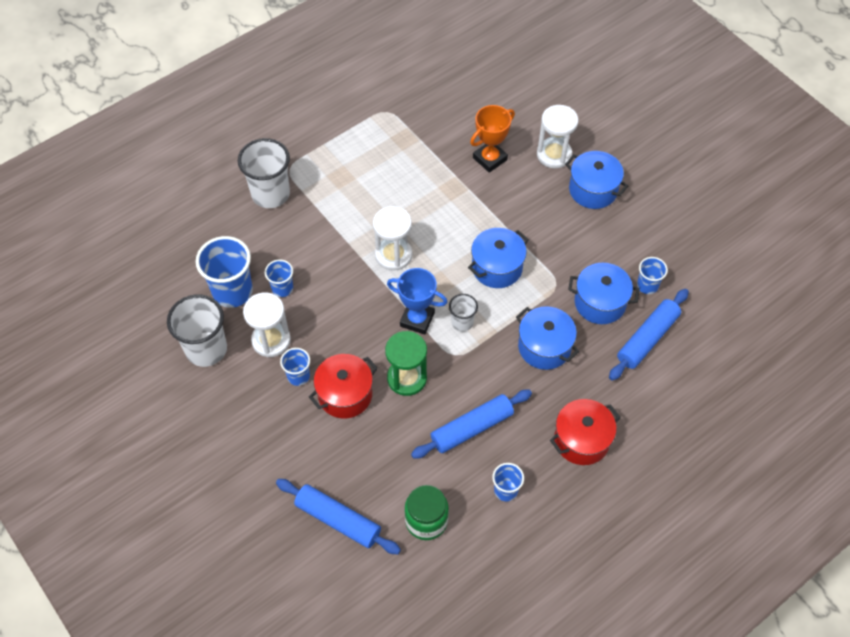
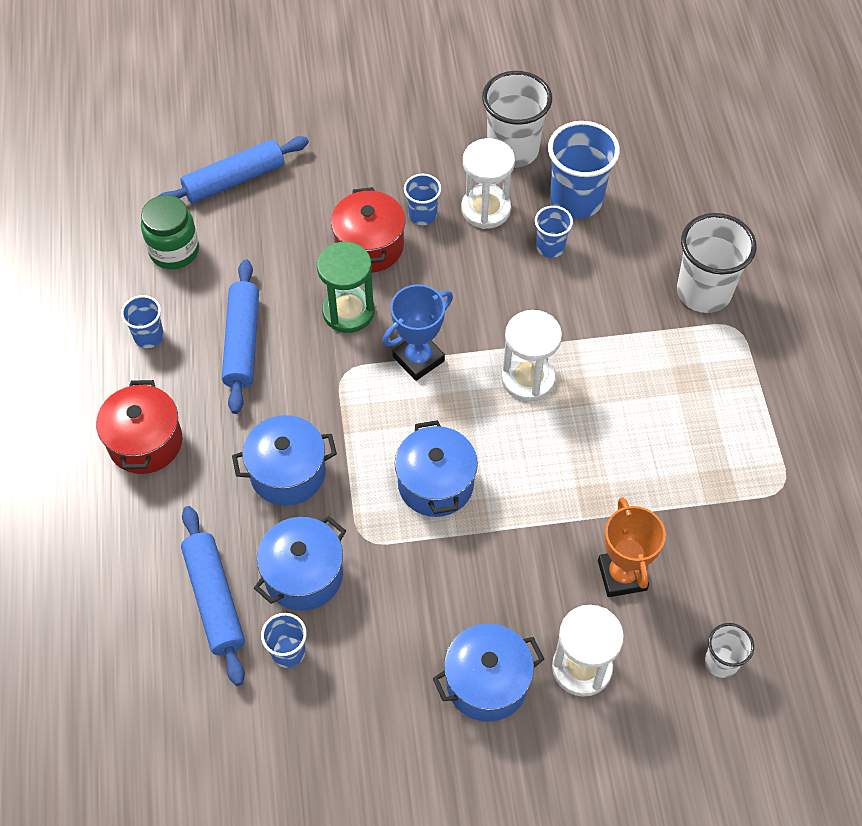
camera: 120 degrees right, 0 degrees up
white cup [449,294,478,331] -> white cup moved to [705,623,754,678]

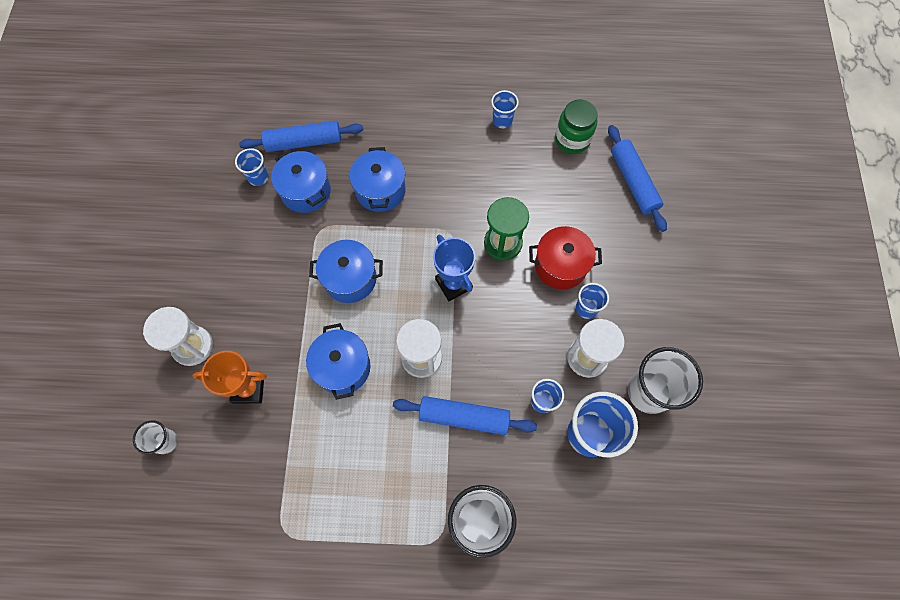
camera: 100 degrees right, 10 degrees up
red pot [96,380,182,474] -> none
blue rolling pin [222,259,259,414] -> blue rolling pin moved to [393,396,537,435]
blue pot [433,623,544,722] -> blue pot moved to [306,323,370,400]

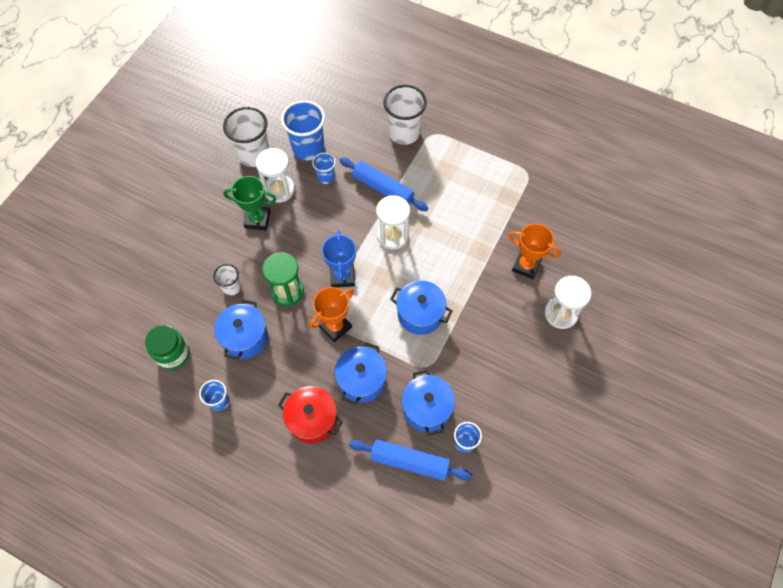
camera: 155 degrees left, 5 degrees down
white cup [133,420,178,454] -> white cup moved to [213,264,241,296]
blue pot [306,323,370,400] -> blue pot moved to [214,300,268,360]
red pot [529,226,602,289] -> red pot moved to [278,386,343,444]
blue cup [576,283,609,319] -> green trophy [223,176,277,230]
blue rolling pin [608,125,667,232] -> none
none -> orange trophy [309,287,354,342]

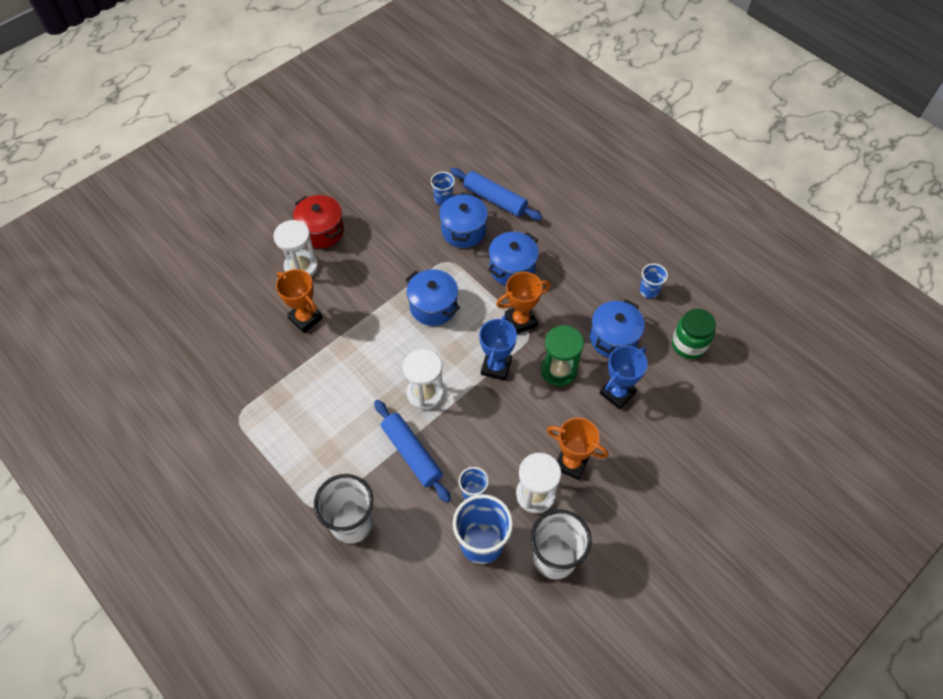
camera: 160 degrees left, 5 degrees down
white cup [213,264,241,296] -> blue trophy [600,346,648,409]
green trophy [223,176,277,230] -> orange trophy [547,418,608,480]
red pot [278,386,343,444] -> red pot moved to [293,195,344,248]

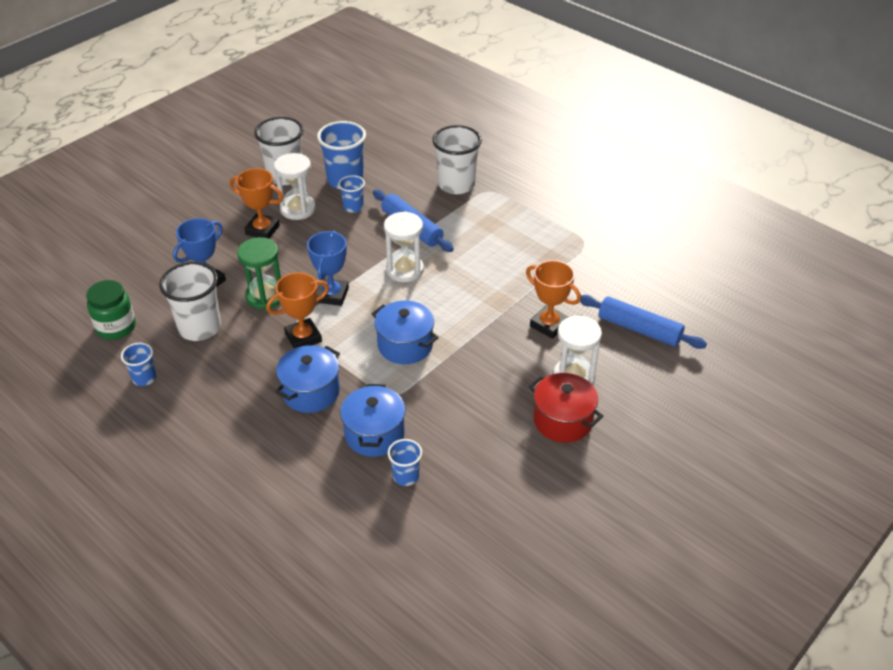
camera: 175 degrees right, 15 degrees down
blue rolling pin [450,168,542,221] -> blue rolling pin moved to [580,295,707,349]
blue pot [590,299,645,358] -> white cup [159,262,221,341]

